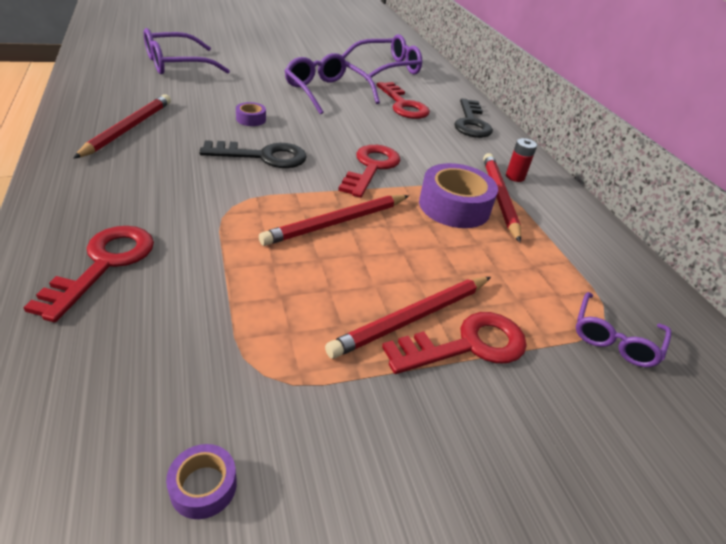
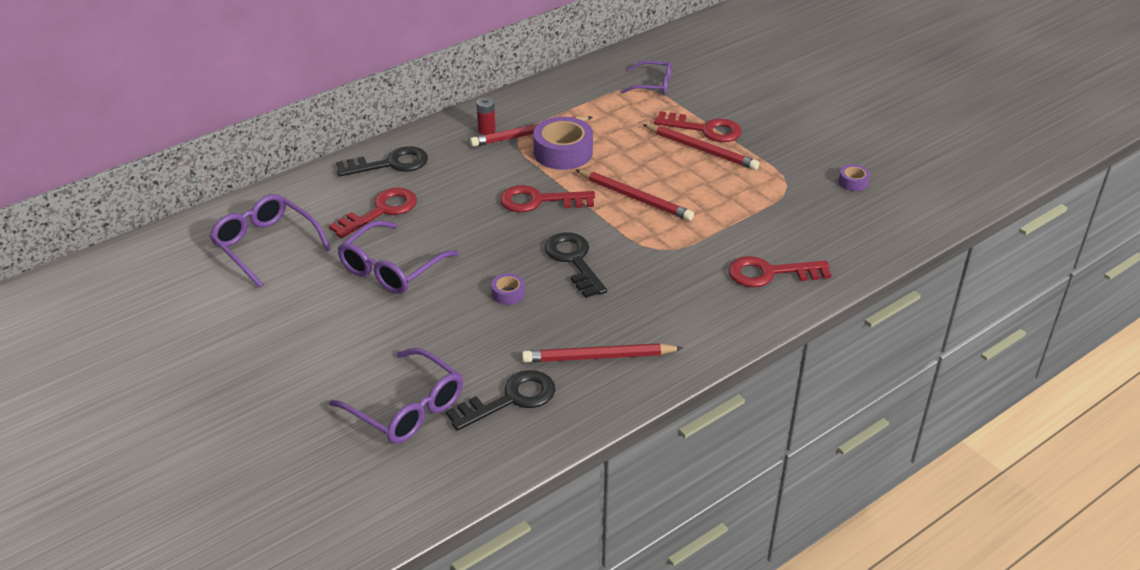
camera: 105 degrees left, 0 degrees up
red key [382,312,527,374] -> red key turned 150 degrees clockwise [654,111,742,142]
none -> black key [446,370,555,431]

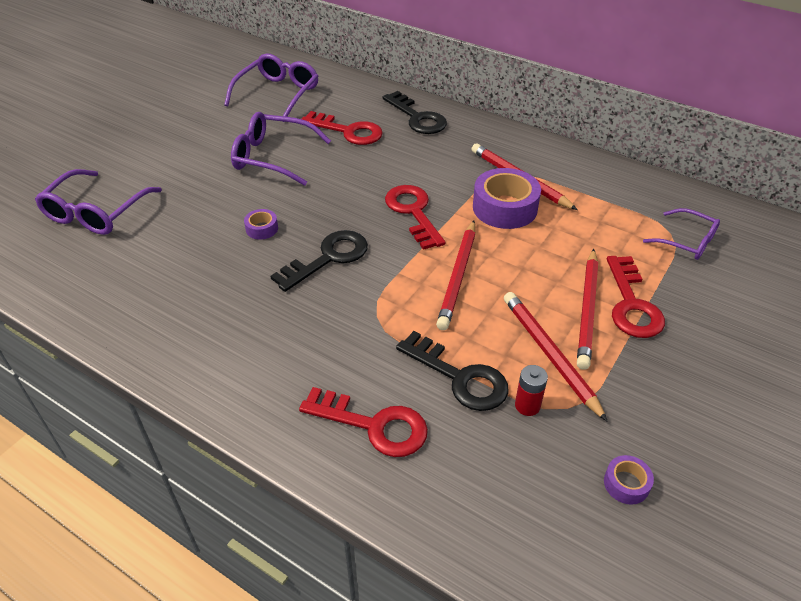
camera: 70 degrees right, 5 degrees up
black key [446,370,555,431] -> black key moved to [396,331,508,411]
red battery [476,97,496,135] -> red battery moved to [515,365,548,416]
red pencil [522,343,683,362] -> red pencil moved to [504,292,608,422]
purple glasses [621,61,672,95] -> purple glasses turned 45 degrees counterclockwise [643,208,720,260]
red key [728,256,831,287] -> red key turned 135 degrees clockwise [299,387,428,457]

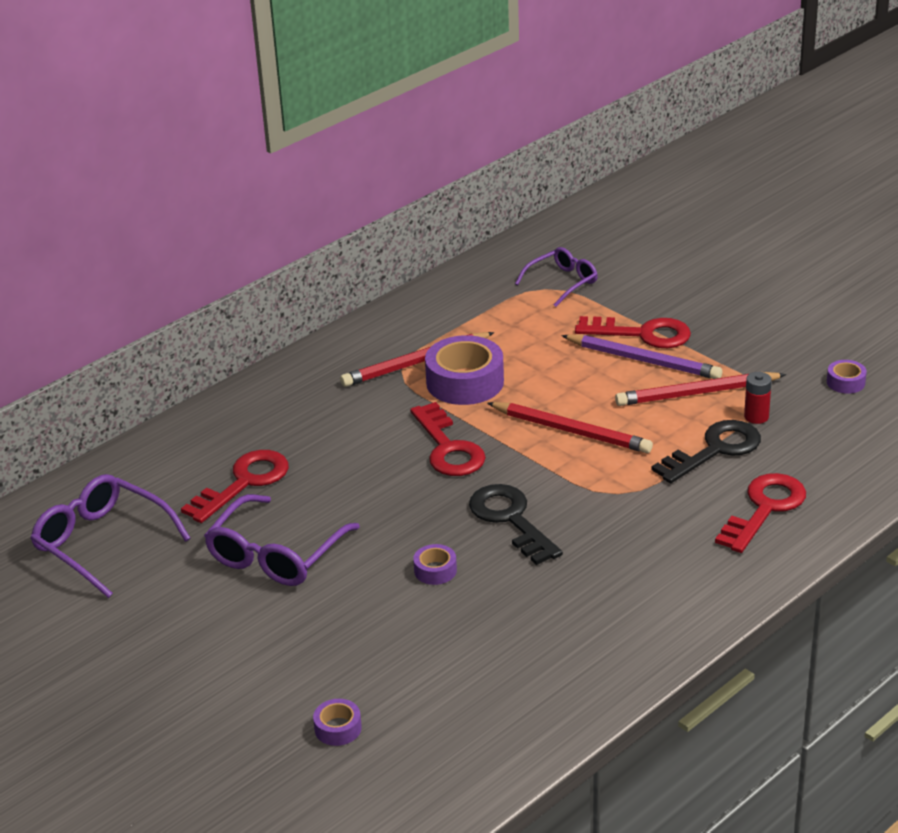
camera: 75 degrees left, 10 degrees down
purple glasses [35,169,162,235] -> purple tape [313,699,362,746]
black key [383,91,447,134] -> none
red key [385,185,446,250] -> red key turned 105 degrees counterclockwise [410,402,486,476]
red pencil [577,249,598,370] -> purple pencil [561,335,722,379]

